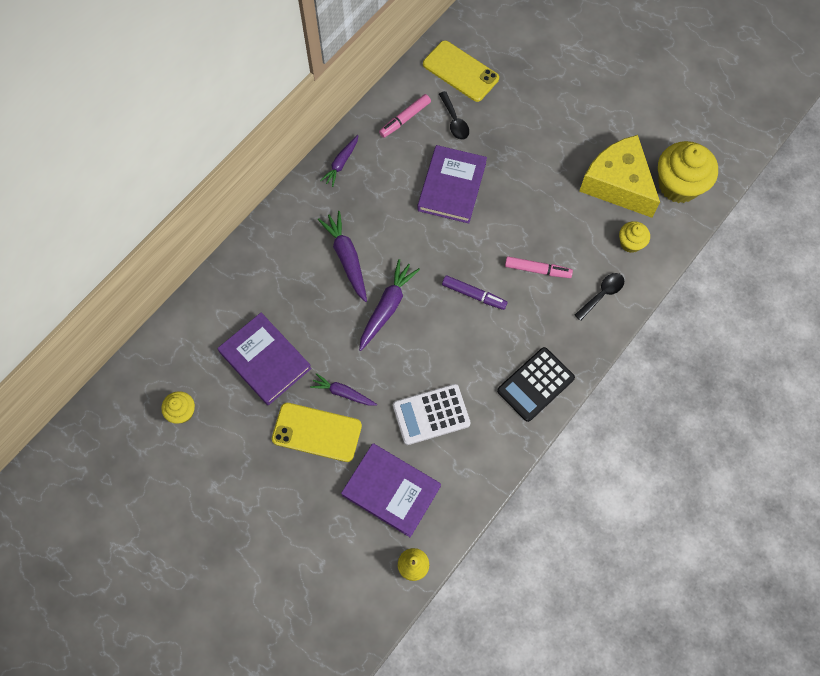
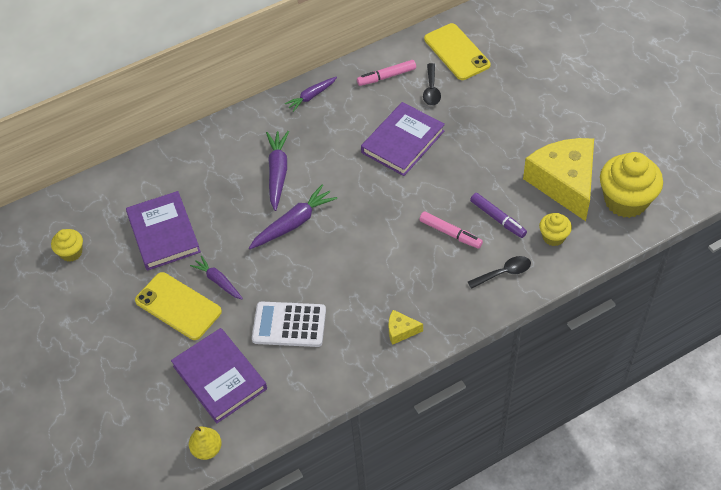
camera: 25 degrees right, 15 degrees down
purple marker [442,275,507,310] -> purple marker moved to [470,193,527,238]
black calculator [497,347,575,422] -> yellow cheese [389,310,423,345]

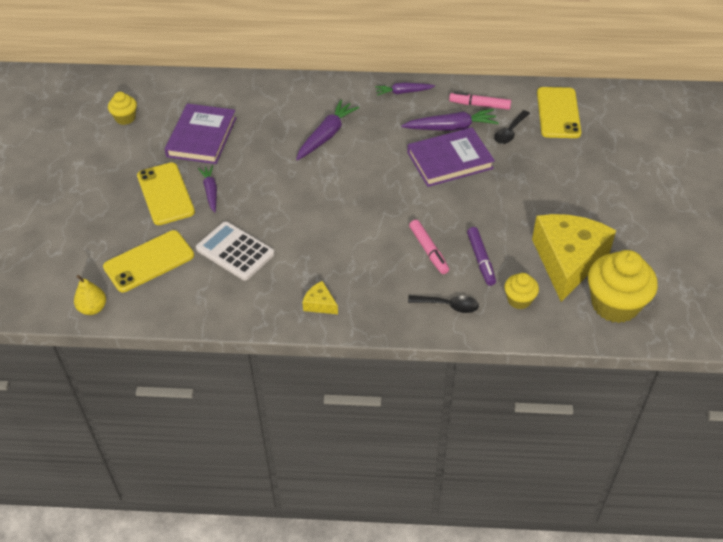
camera: 30 degrees right, 5 degrees down
purple book [171,328,267,423] -> yellow phone [103,230,194,292]
purple carrot [249,184,337,249] -> purple carrot moved to [401,109,499,131]

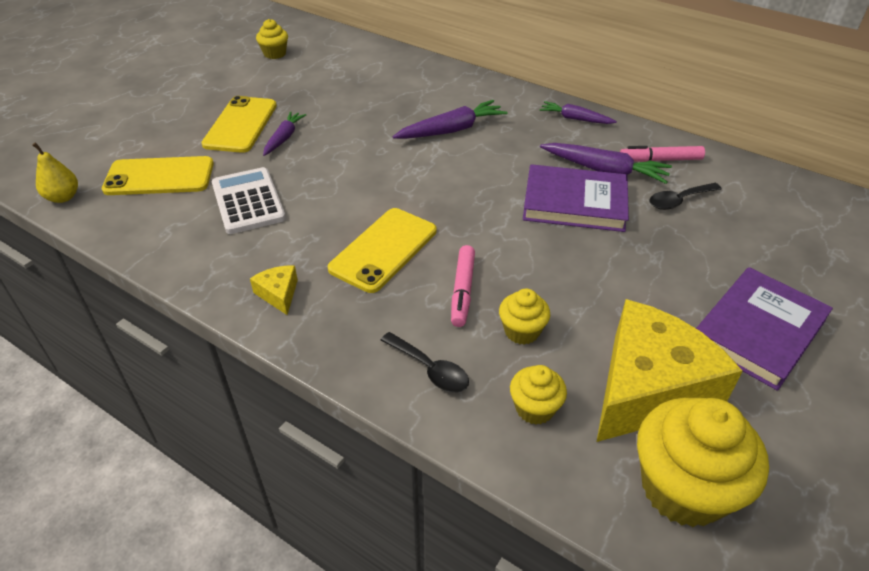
camera: 30 degrees right, 5 degrees down
purple book [165,104,236,164] -> purple book moved to [696,267,833,391]
pink marker [449,92,511,110] -> pink marker turned 45 degrees counterclockwise [620,146,705,162]
purple marker [467,227,496,286] -> yellow cupcake [499,289,550,345]
yellow phone [537,87,581,138] -> yellow phone moved to [328,208,437,293]

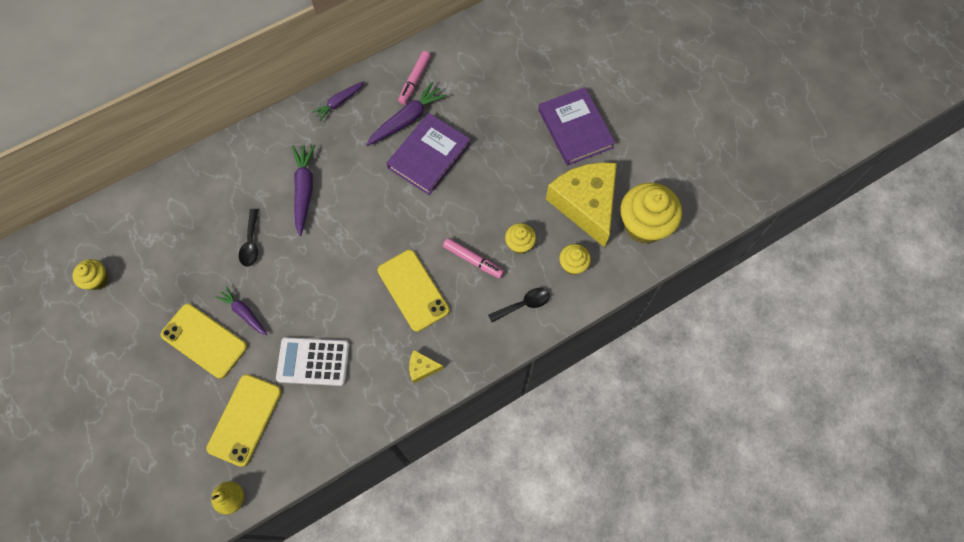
camera: 65 degrees left, 25 degrees up
black spoon [649,183,722,210] -> black spoon moved to [239,209,259,267]

